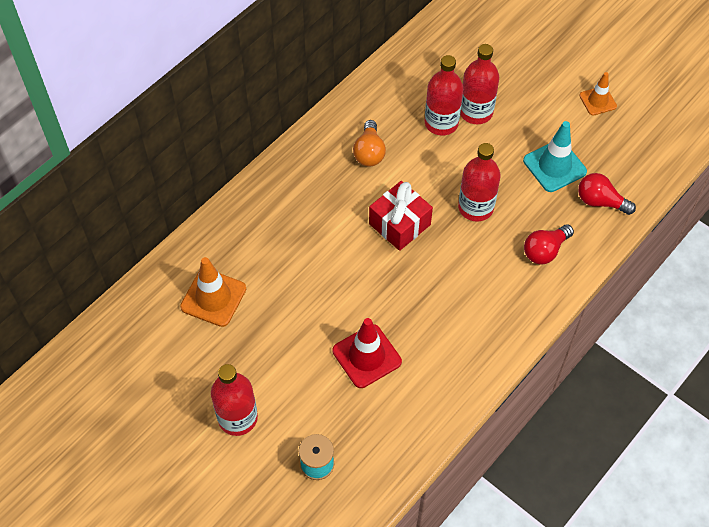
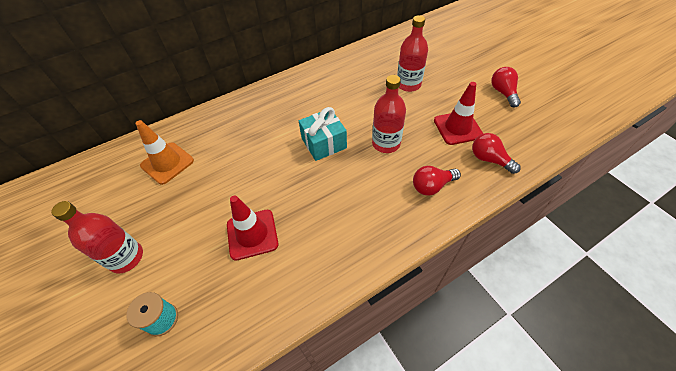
camera: 20 degrees right, 5 degrees down
orange light bulb [353,120,386,167] -> none
red gift [369,181,433,251] -> turquoise gift [299,107,347,161]
red bottle [425,55,463,135] -> none
turquoise traffic cone [523,121,587,192] -> red traffic cone [434,82,483,145]
orange traffic cone [579,72,617,115] -> red light bulb [491,67,521,108]

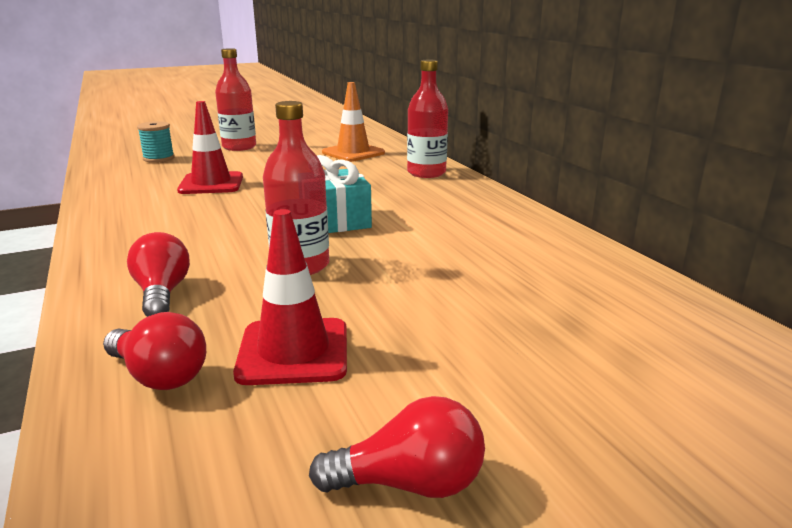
camera: 95 degrees right, 30 degrees down
red bottle [397,15,428,92] -> red bottle moved to [407,60,448,178]
red light bulb [472,133,521,174] -> red light bulb turned 75 degrees clockwise [103,312,206,390]

